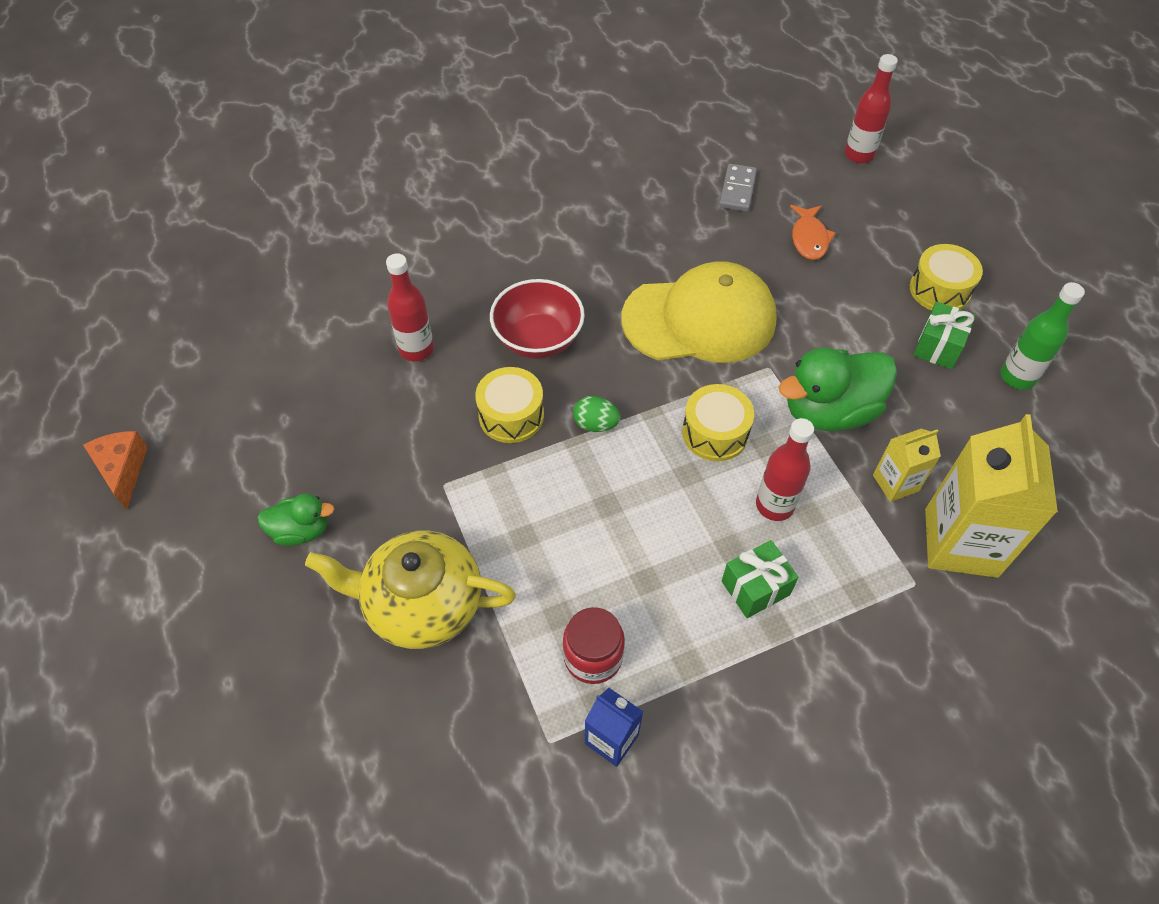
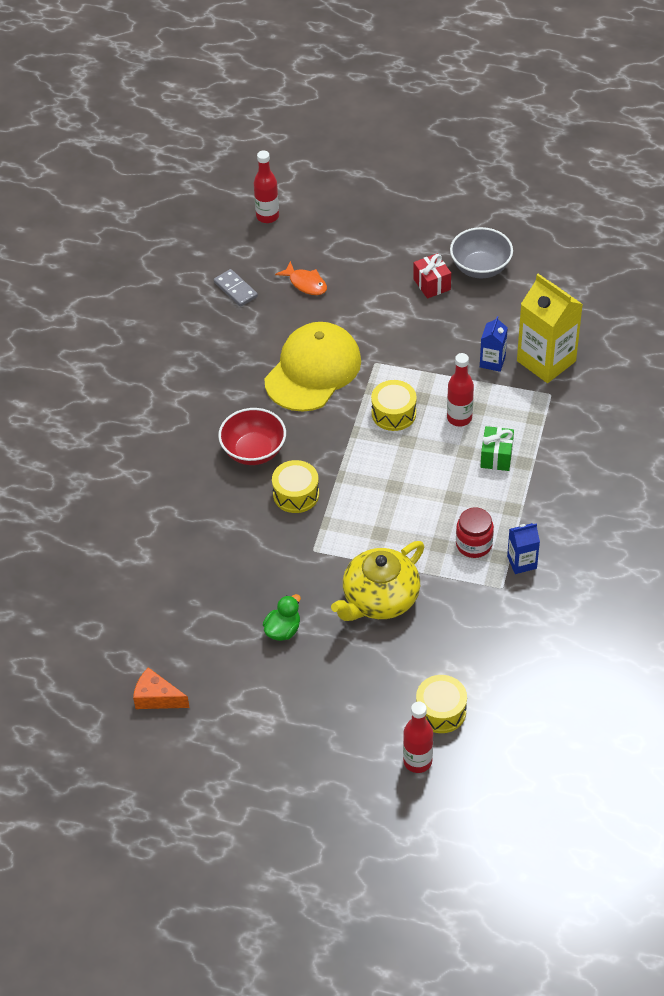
camera: 50 degrees left, 5 degrees down
red bottle [386,253,434,361] -> red bottle moved to [403,702,433,773]
green egg [573,396,620,432] -> none
green duck [779,347,897,431] -> none
yellow carton [873,429,941,502] -> blue carton [480,316,508,372]
yellow drum [910,244,983,310] -> yellow drum moved to [416,675,467,733]
green gift [913,302,975,369] -> red gift [413,254,451,299]
green bottle [1000,282,1085,390] -> grey bowl [450,227,513,278]

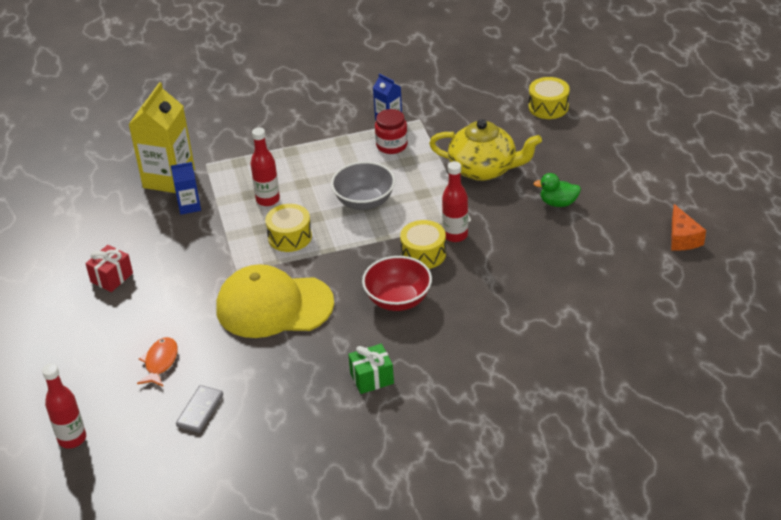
camera: 120 degrees left, 10 degrees down
red bottle [403,702,433,773] -> red bottle moved to [442,161,468,242]
grey bowl [450,227,513,278] -> grey bowl moved to [331,161,395,210]
green gift [481,426,514,471] -> green gift moved to [348,344,394,394]

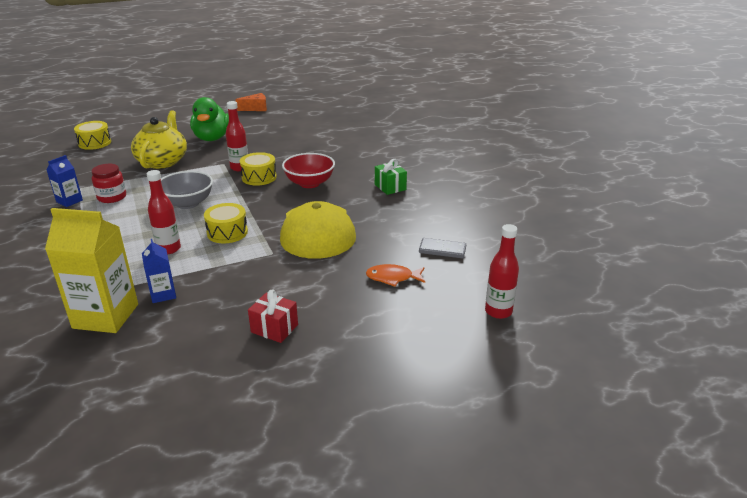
camera: 100 degrees left, 10 degrees down
green duck [533,173,581,207] -> green duck [190,97,229,141], size x1.82

